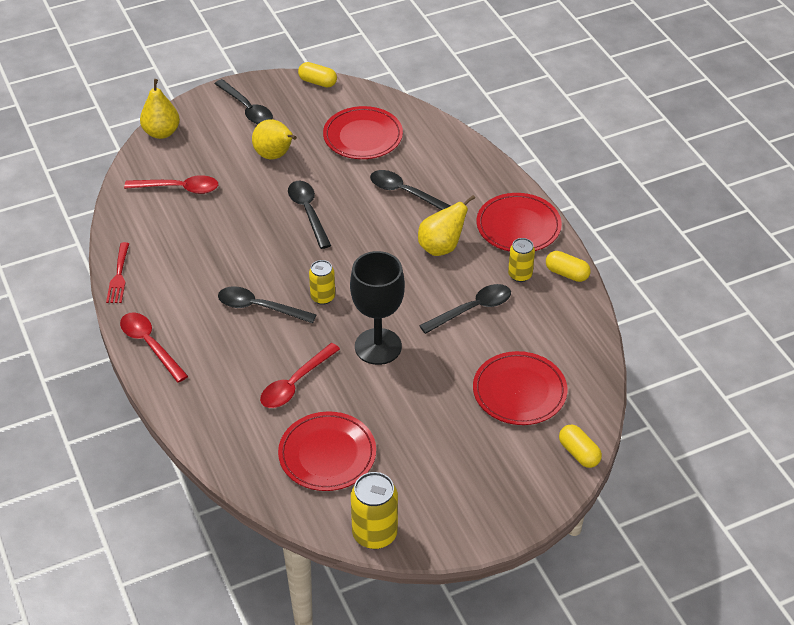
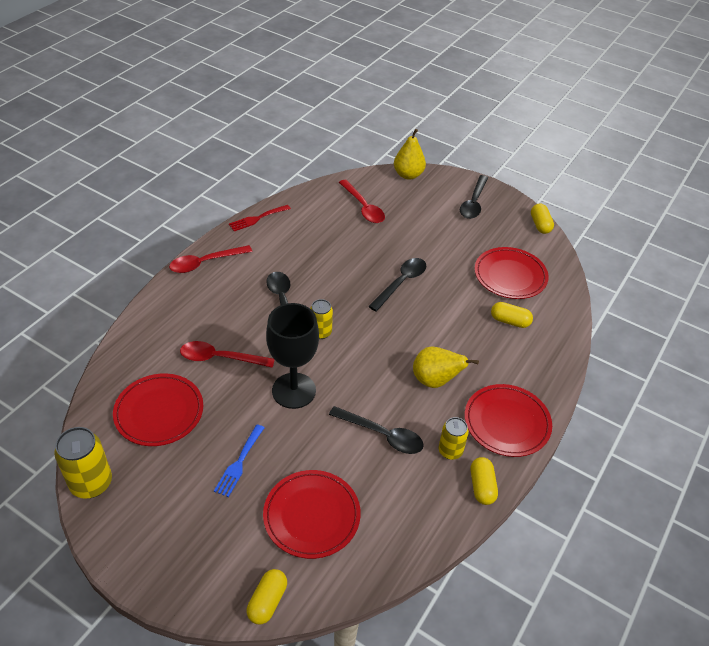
camera: 55 degrees right, 0 degrees up
red spoon [120,313,188,383] -> red spoon turned 135 degrees counterclockwise [169,245,252,273]
yellow pear [252,119,297,159] -> none
black spoon [370,170,451,210] -> none
none -> blue fork [214,424,264,497]
none -> yellow capsule [491,302,533,328]

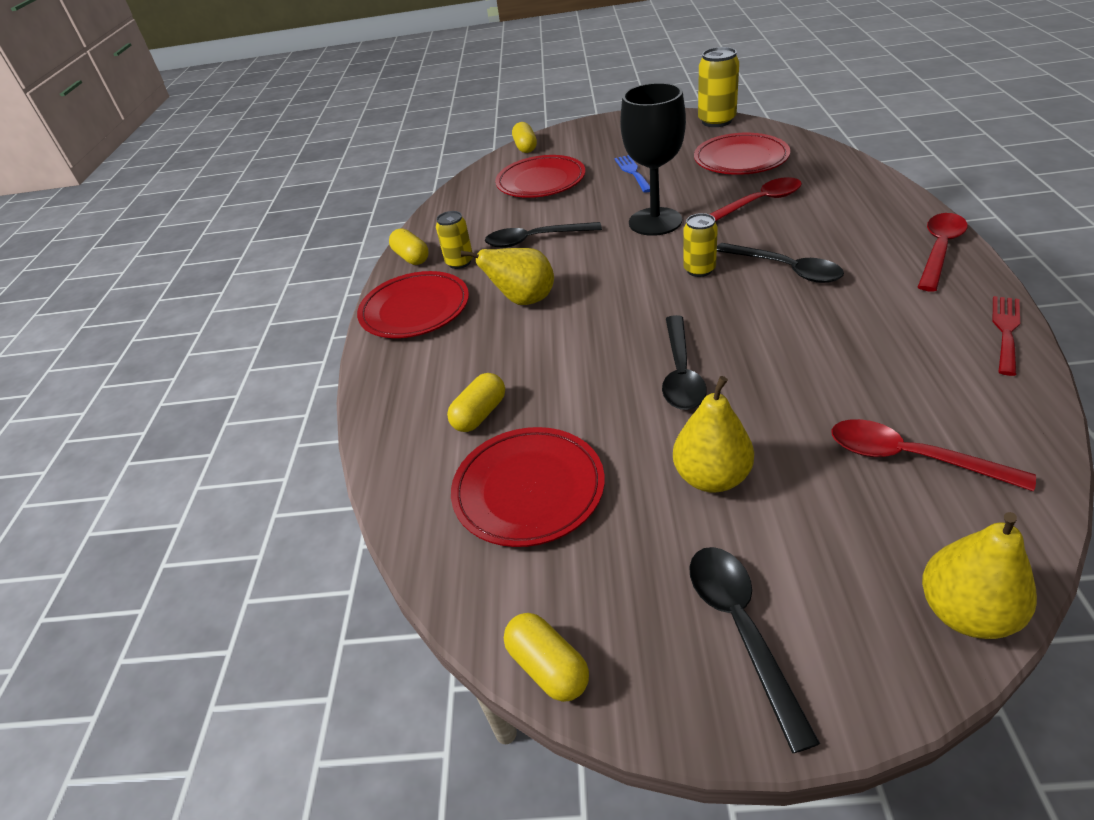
camera: 155 degrees right, 5 degrees down
yellow capsule [491,302,533,328] -> yellow capsule turned 45 degrees counterclockwise [447,373,505,432]
none -> yellow pear [673,376,754,493]

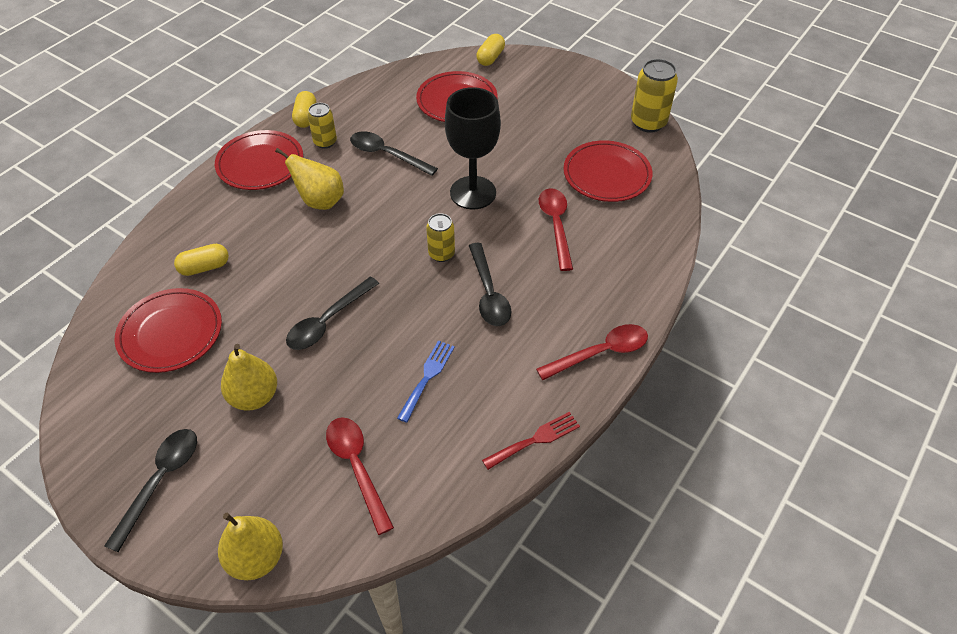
camera: 30 degrees right, 10 degrees up
yellow capsule [504,613,589,702] -> none
blue fork [614,155,650,193] -> blue fork moved to [397,340,455,423]
red spoon [710,177,802,221] -> red spoon turned 105 degrees counterclockwise [539,188,573,271]

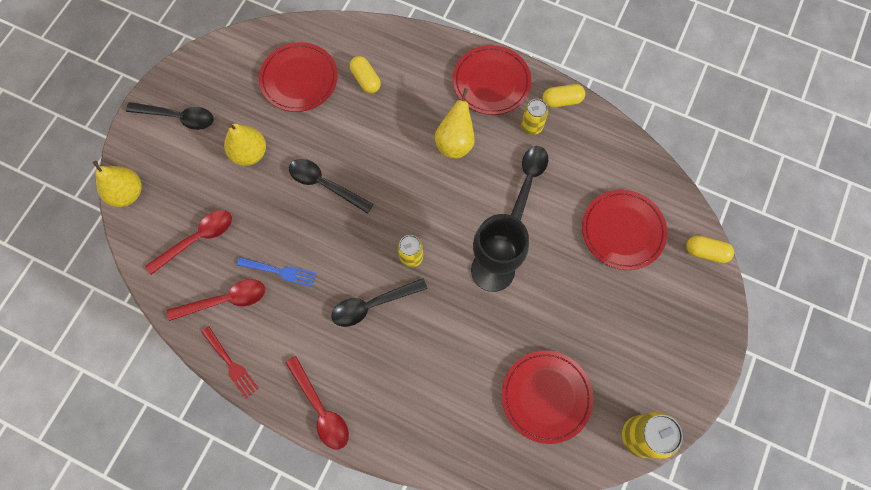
camera: 80 degrees right, 20 degrees up
red spoon [539,188,573,271] -> red spoon moved to [167,279,265,321]

